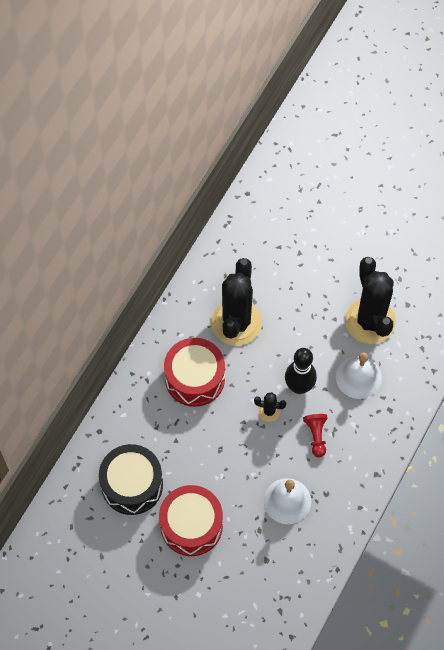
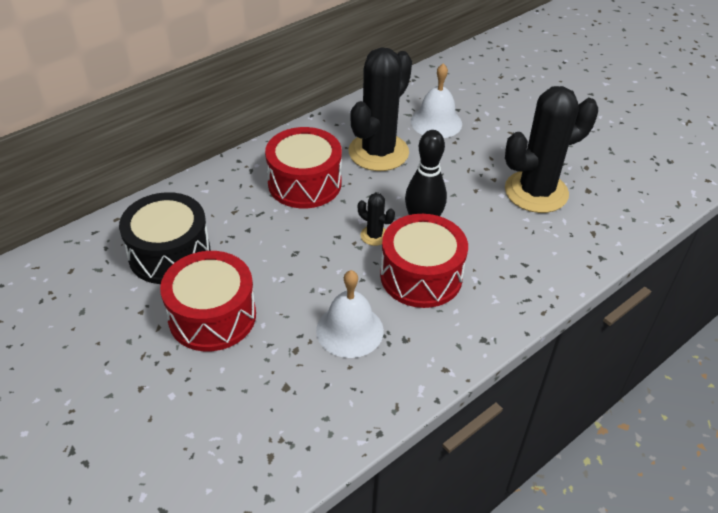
camera: 20 degrees right, 20 degrees down
red pawn [303,414,327,457] -> red drum [380,214,468,308]
white bell [336,352,382,399] -> white bell moved to [411,63,462,138]
black cactus [345,257,396,344] -> black cactus turned 60 degrees clockwise [505,86,598,213]

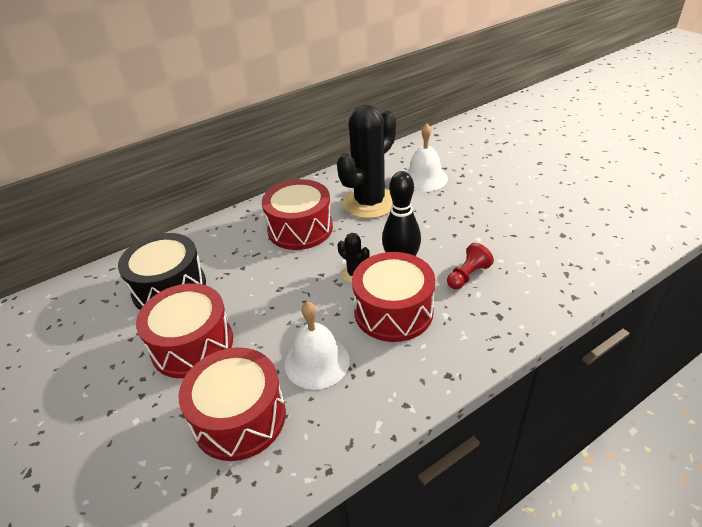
camera: 10 degrees right, 5 degrees down
black cactus [505,86,598,213] -> none
none -> red drum [179,347,286,461]
none -> red pawn [447,243,494,289]

